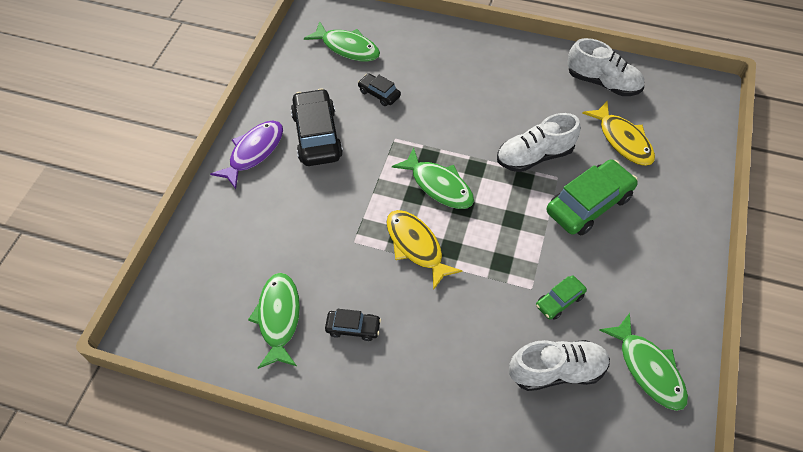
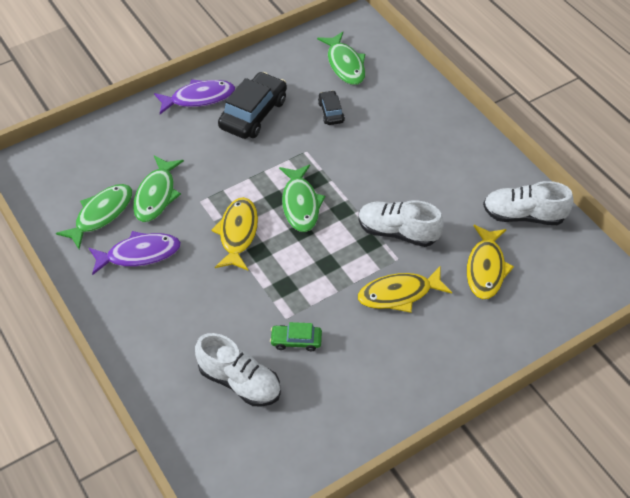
camera: 40 degrees right, 5 degrees down
black car [325,309,381,341] -> purple fish [89,231,181,275]
green car [547,159,638,235] -> yellow fish [358,267,452,313]
white shoe [567,38,644,96] -> white shoe turned 120 degrees clockwise [483,181,574,225]
green fish [599,313,688,411] -> green fish moved to [133,155,184,222]

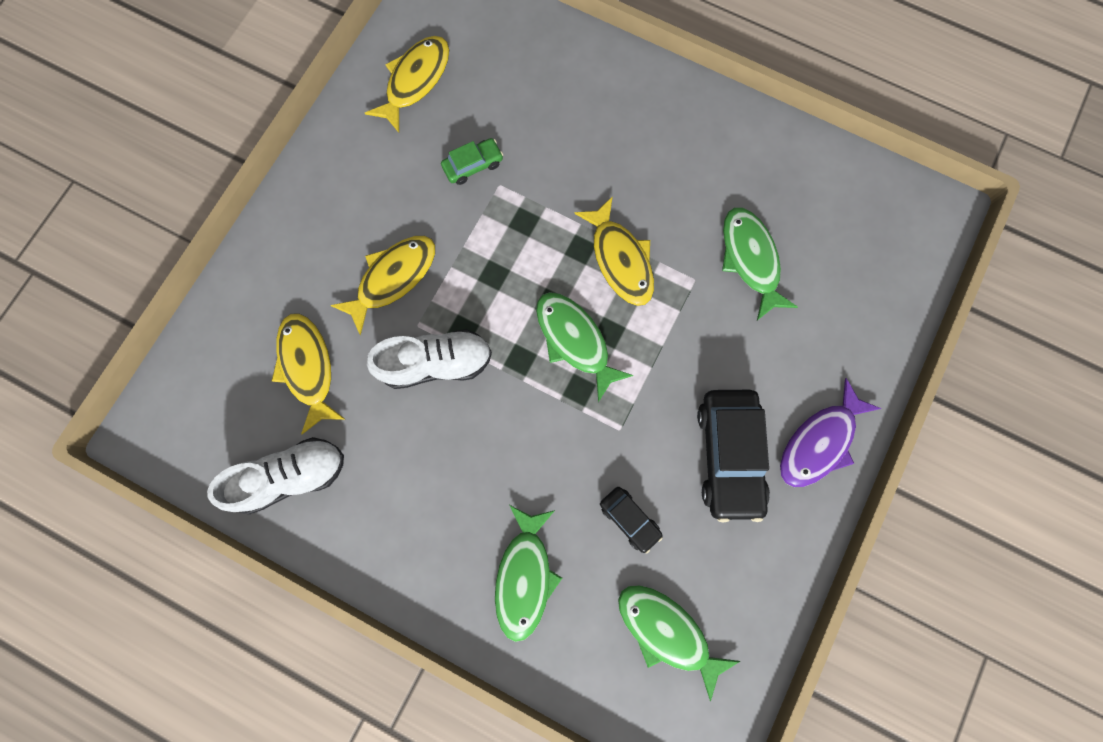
camera: 150 degrees right, 25 degrees up
green fish [56,184,132,249] -> green fish moved to [495,505,562,642]
purple fish [89,231,181,275] -> none
white shoe [195,333,281,407] -> none
none -> yellow fish [365,36,449,133]

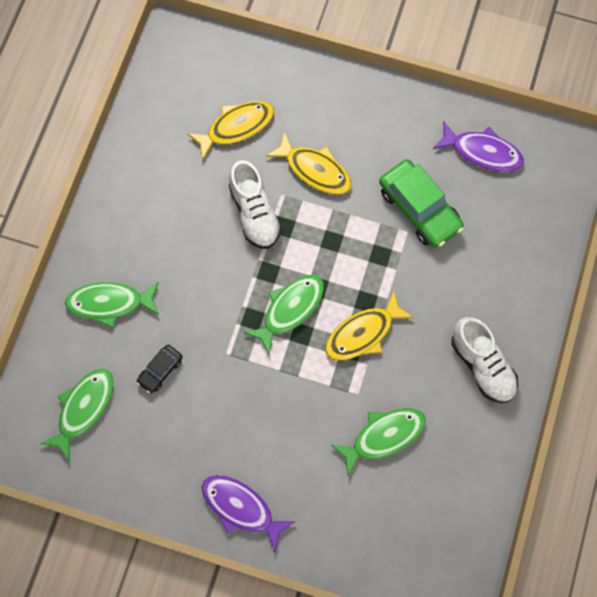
camera: 80 degrees right, 5 degrees down
white shoe [207,437,344,514] -> white shoe moved to [451,317,518,403]
yellow fish [365,36,449,133] -> purple fish [433,121,524,172]
green car [441,138,503,185] -> green car [379,159,464,248], size x1.94
black car [697,390,770,523] -> none

